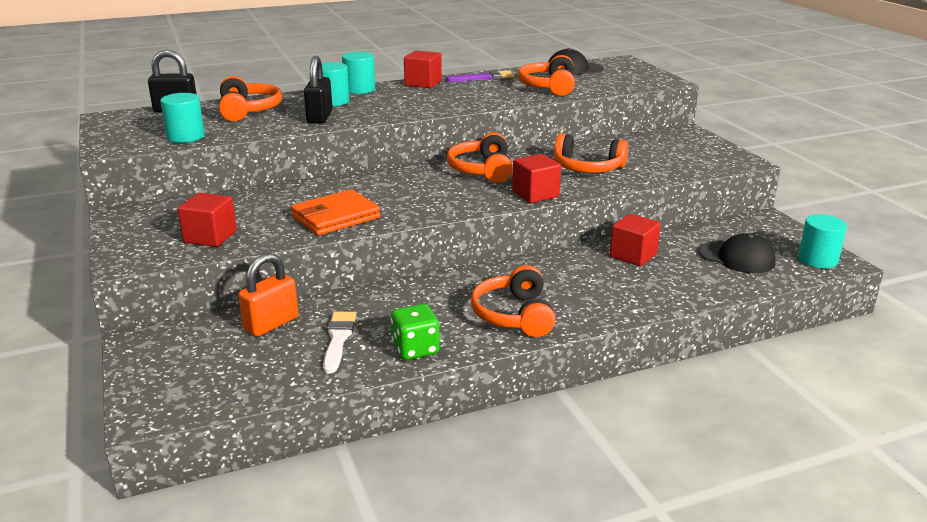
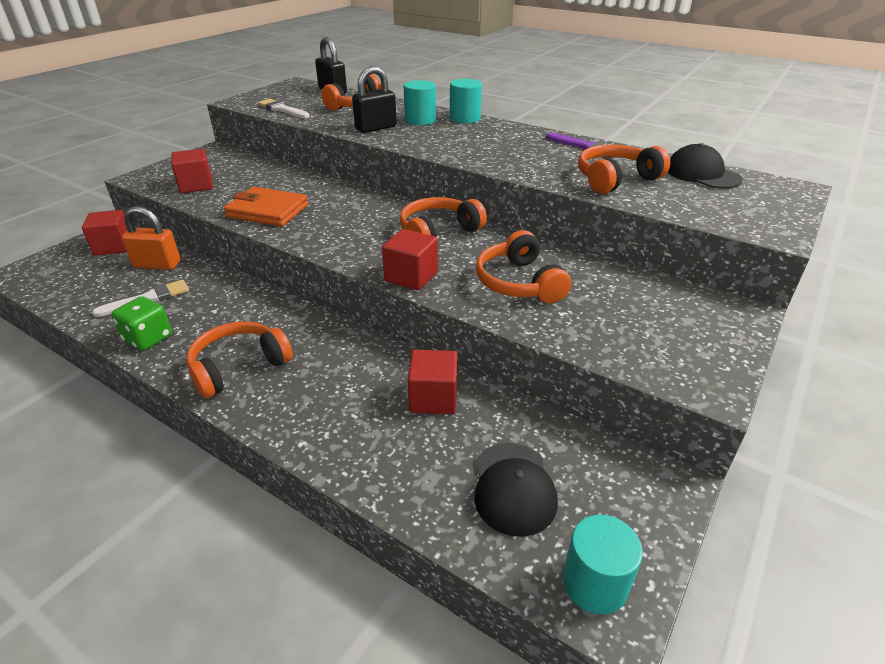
camera: 55 degrees right, 10 degrees up
turquoise cylinder [160,93,205,143] -> white brush [258,99,310,118]
red cube [404,50,442,88] -> red cube moved to [82,210,127,256]

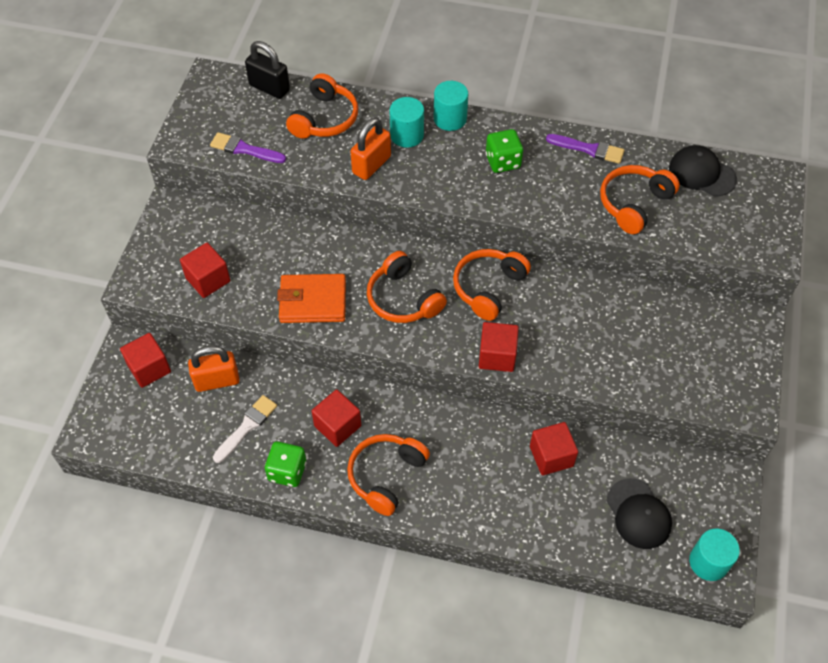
camera: 20 degrees left, 20 degrees up
white brush [258,99,310,118] -> purple brush [210,132,286,163]
black padlock [352,66,397,133] -> orange padlock [350,117,391,180]
orange headphones [476,230,571,303] -> orange headphones moved to [367,251,447,323]
none -> red cube [312,389,361,447]
none -> green dice [486,129,523,173]

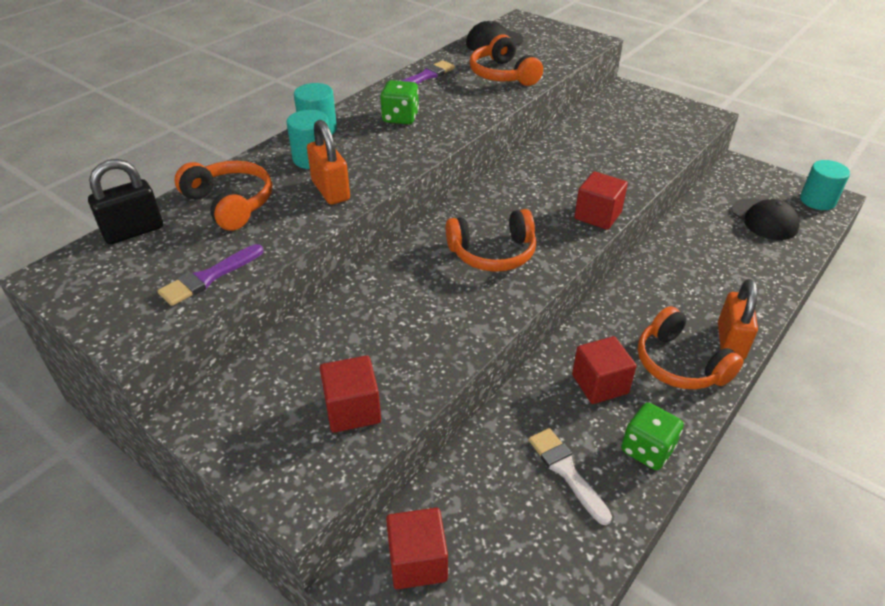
camera: 65 degrees left, 15 degrees down
orange padlock [188,346,240,392] -> orange padlock moved to [718,279,758,360]
orange wallet [277,274,346,323] -> none
orange headphones [453,249,531,321] -> none
red cube [530,422,578,476] -> none
black cap [607,478,672,549] -> black cap turned 60 degrees clockwise [731,198,800,240]

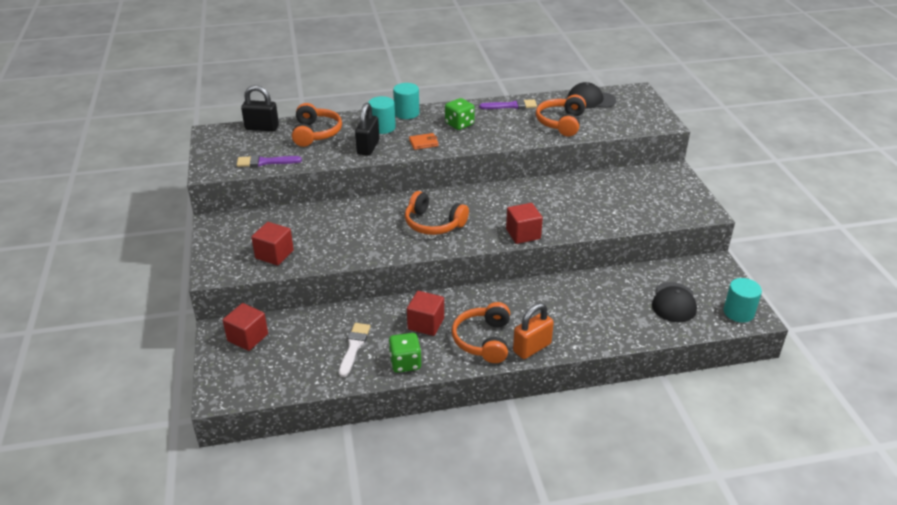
camera: 40 degrees right, 5 degrees down
orange padlock [307,120,350,205] -> black padlock [355,103,379,156]
none -> orange wallet [409,133,439,150]

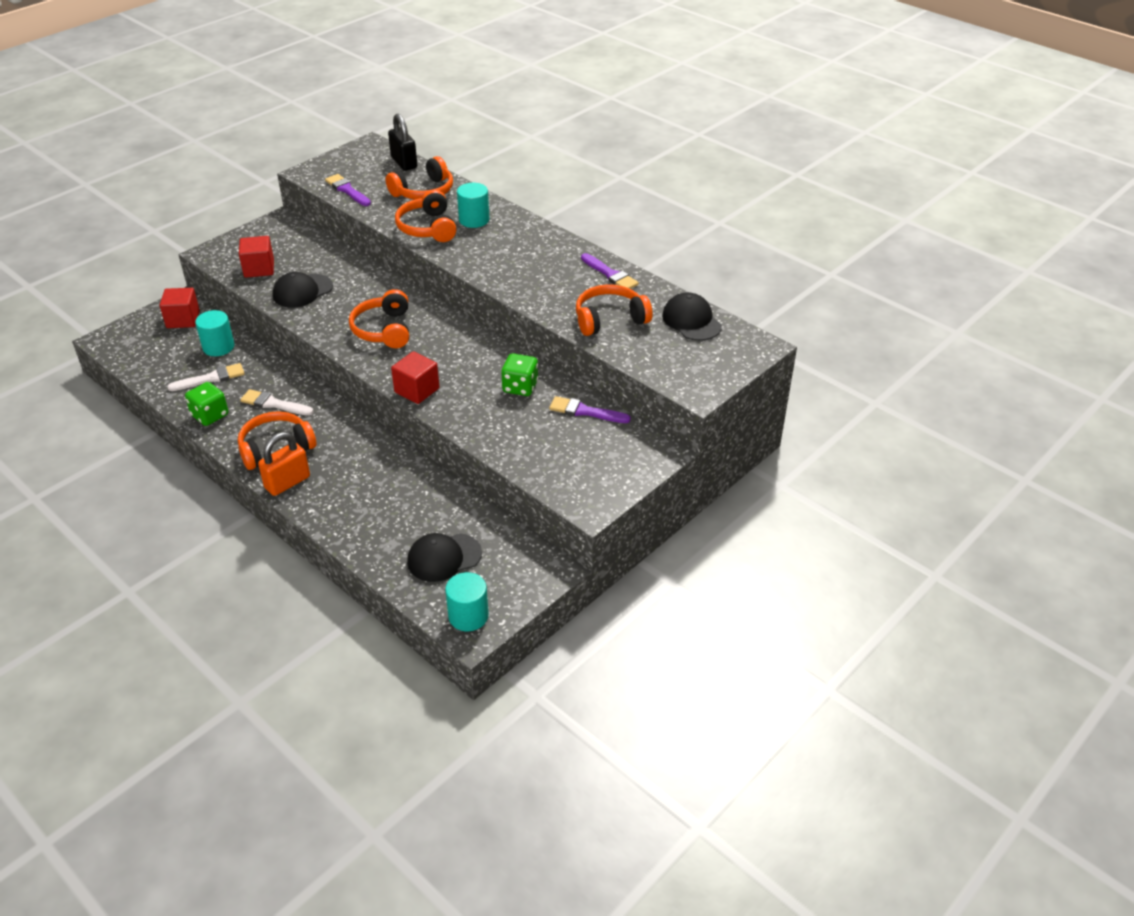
camera: 55 degrees right, 5 degrees up
black padlock [355,103,379,156] -> orange headphones [395,190,456,242]
turquoise cylinder [393,83,419,119] -> turquoise cylinder moved to [195,310,234,356]
red cube [407,291,444,336] -> white brush [240,389,313,415]
orange wallet [409,133,439,150] -> none
green dice [445,98,475,130] -> green dice moved to [501,354,538,396]
orange padlock [513,303,554,359] -> orange padlock turned 60 degrees counterclockwise [258,432,310,496]
none -> black cap [273,272,333,307]
none -> purple brush [549,396,631,423]

